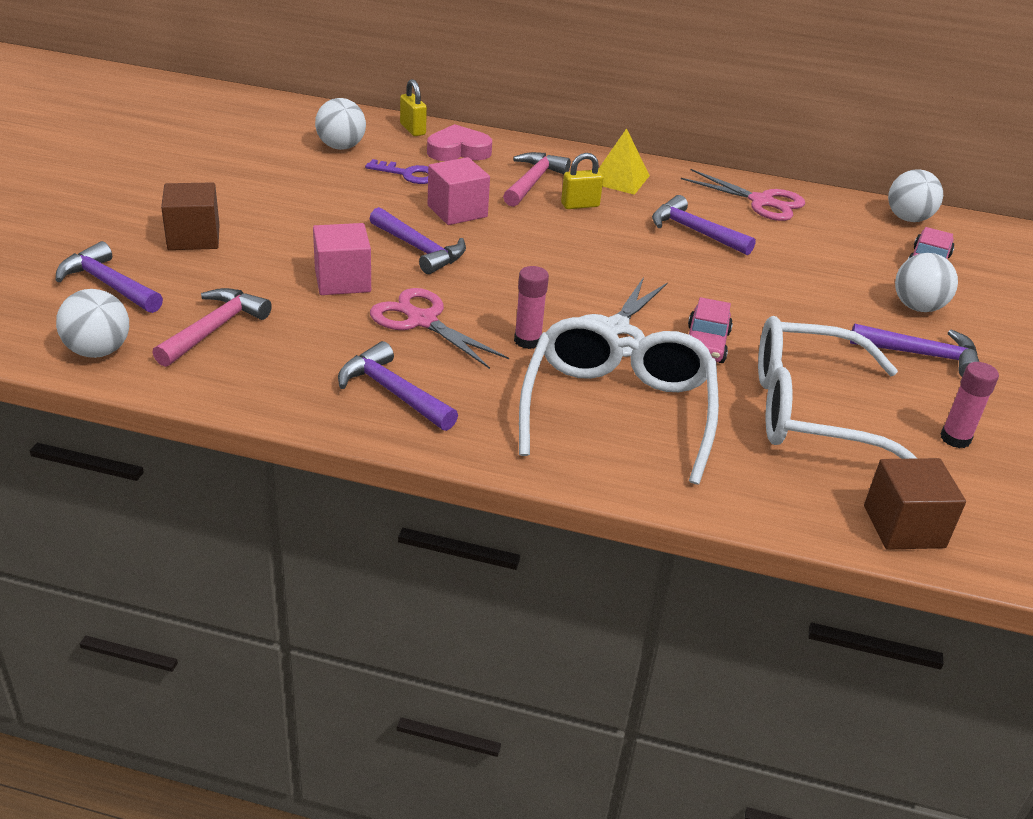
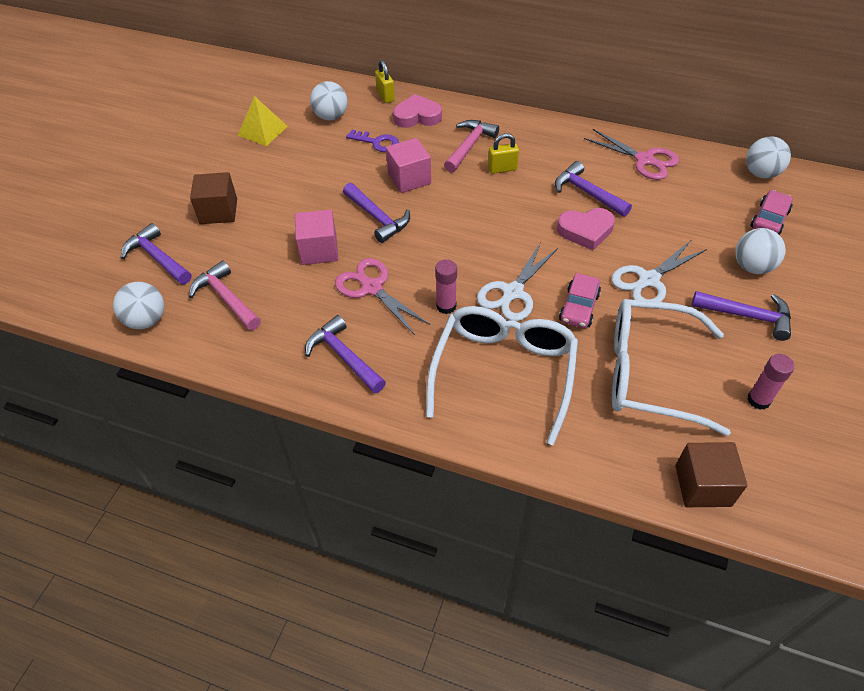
camera: 10 degrees right, 15 degrees up
pink hammer [152,288,272,367] -> pink hammer turned 75 degrees counterclockwise [189,260,261,330]
yellow pyramid [598,128,650,195] -> yellow pyramid moved to [238,96,288,146]
none -> pink heart [557,208,615,251]
none -> white scissors [611,240,707,302]

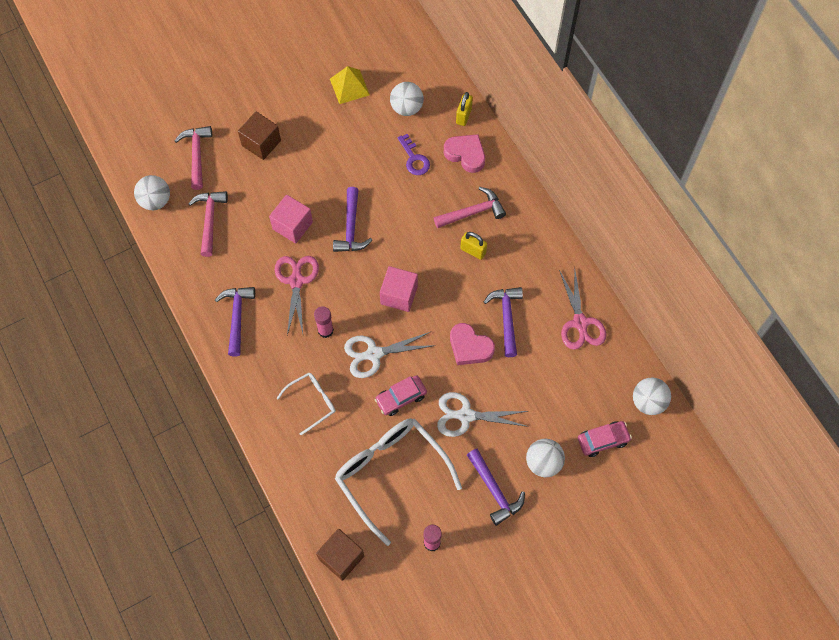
camera: 40 degrees right, 15 degrees up
purple hammer [121,223,191,285] -> pink hammer [174,126,212,190]
pink cube [386,138,431,193] -> pink cube moved to [380,266,418,312]
white glasses [426,306,578,445] -> white glasses [277,373,336,435], size x0.51

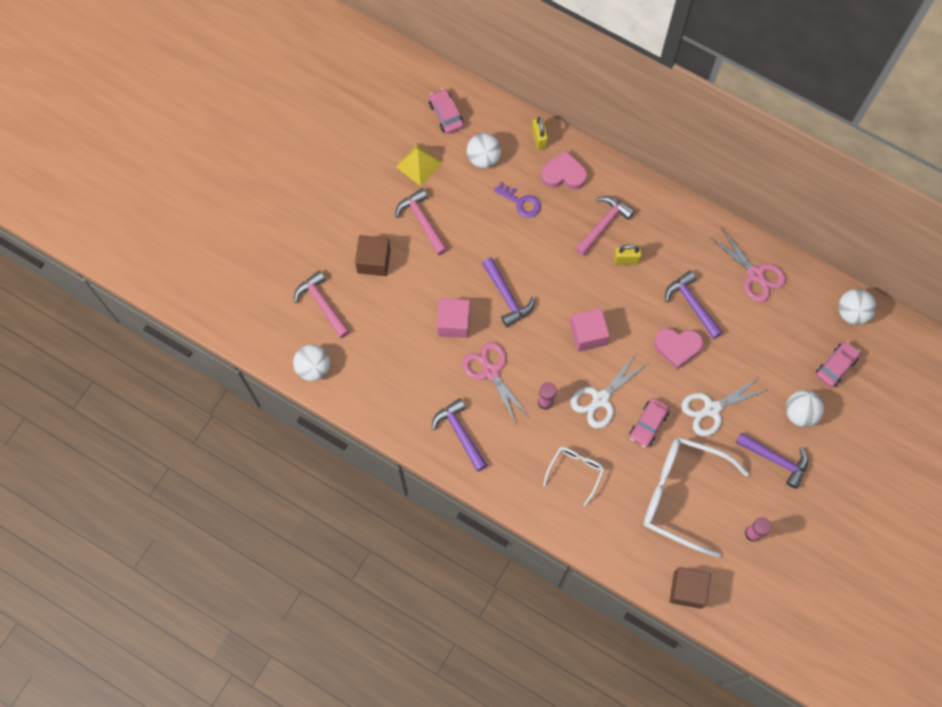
camera: 30 degrees left, 5 degrees up
pink hammer [188,191,228,257] -> pink hammer moved to [395,188,448,255]
none -> pink car [429,88,464,134]

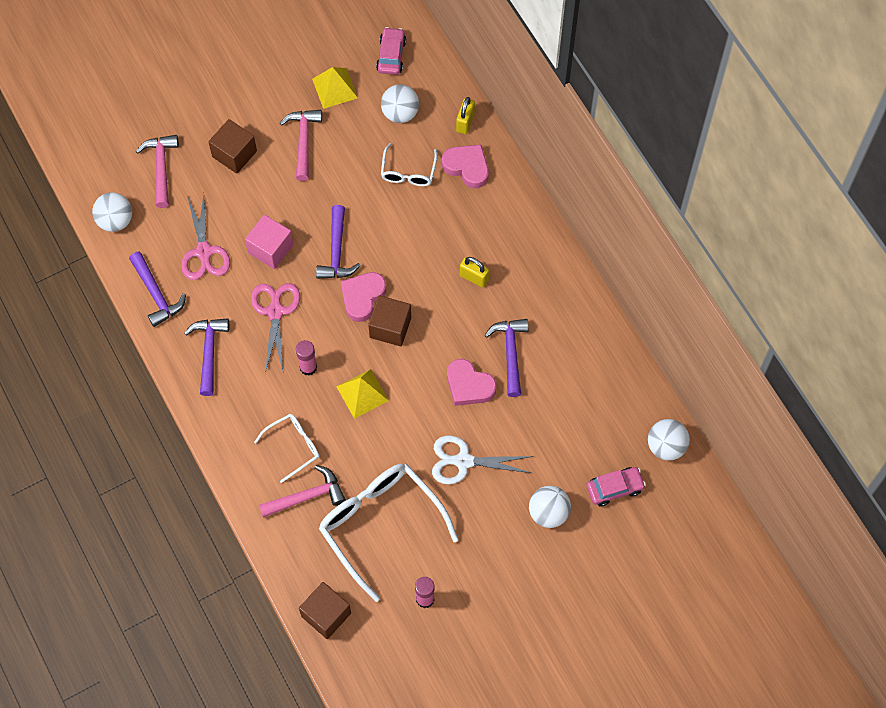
camera: 30 degrees right, 5 degrees down
purple key [494,182,541,218] -> white glasses [381,143,438,186]
pink cube [570,308,610,352] -> brown cube [368,295,411,346]
white scissors [571,354,648,429] -> yellow pyramid [336,369,389,419]
pink hammer [575,196,635,256] -> pink hammer moved to [259,465,346,518]
pink car [629,398,670,448] -> none
pink scissors [710,227,786,302] -> pink scissors moved to [181,193,230,280]
purple hammer [736,432,808,489] -> purple hammer moved to [129,252,186,327]
none -> pink heart [341,272,386,322]

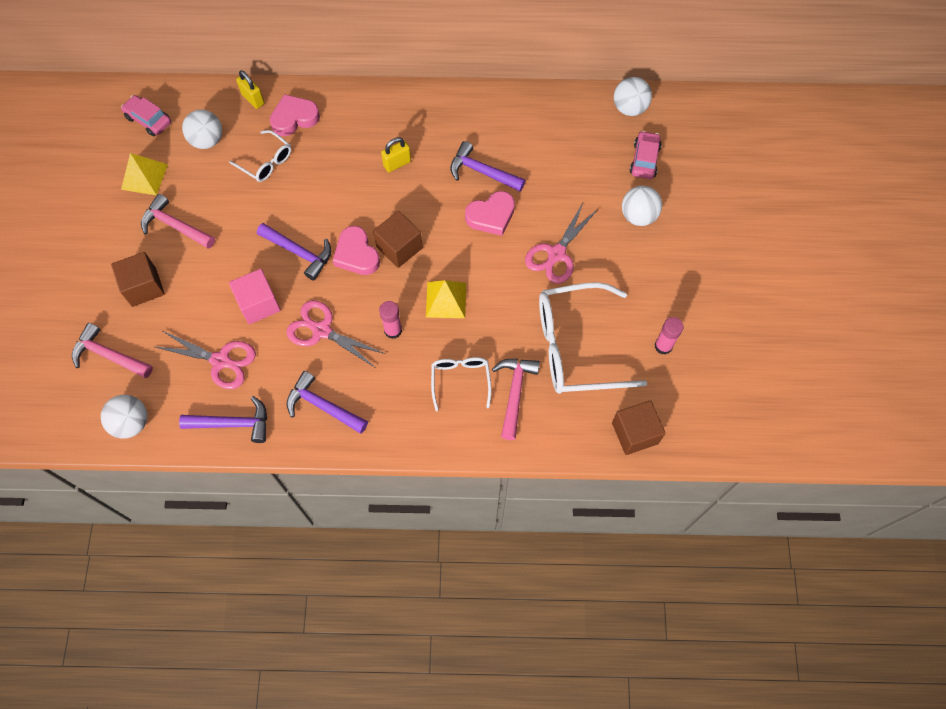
camera: 60 degrees left, 0 degrees up
white scissors [432,436,533,484] -> pink scissors [525,201,598,284]

